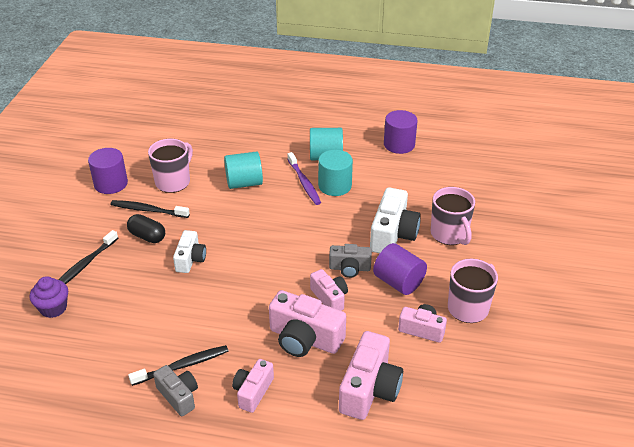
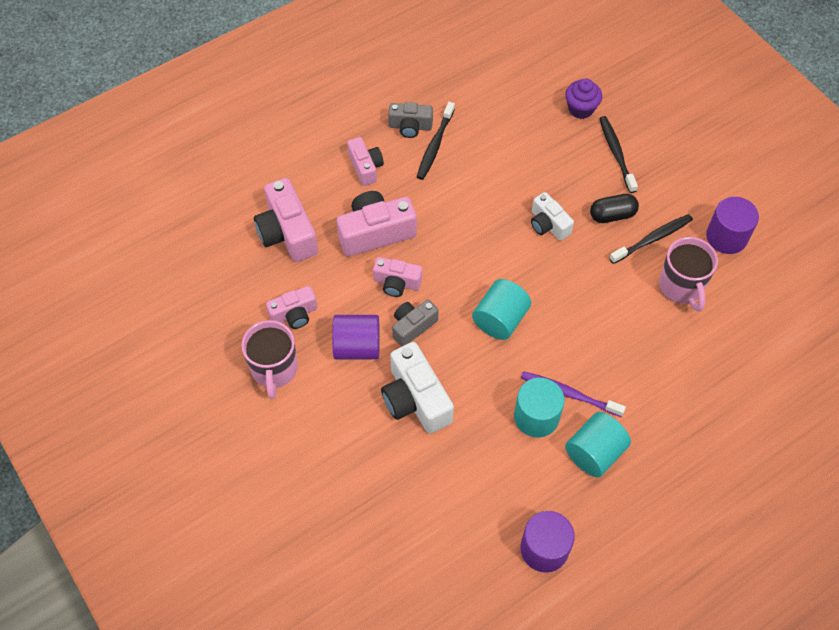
camera: 135 degrees right, 20 degrees up
turquoise cylinder [224,151,263,189] -> turquoise cylinder moved to [472,279,531,340]
pink mug [431,187,475,245] -> none

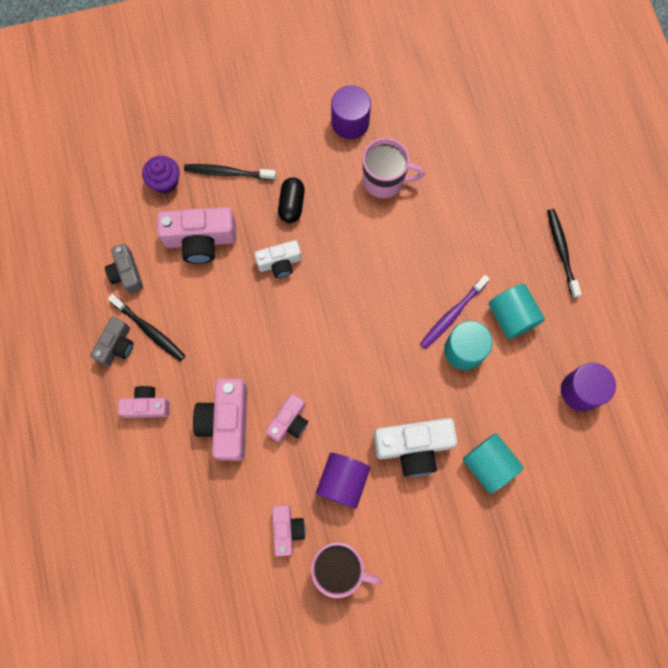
camera: 70 degrees left, 15 degrees up
pink camera [254,178,318,262] -> pink camera moved to [157,207,237,264]
grey camera [392,299,439,346] -> grey camera moved to [105,244,143,293]
turquoise cylinder [472,279,531,340] -> turquoise cylinder moved to [463,433,524,494]
black toothbrush [609,214,693,264] -> black toothbrush moved to [547,209,582,298]

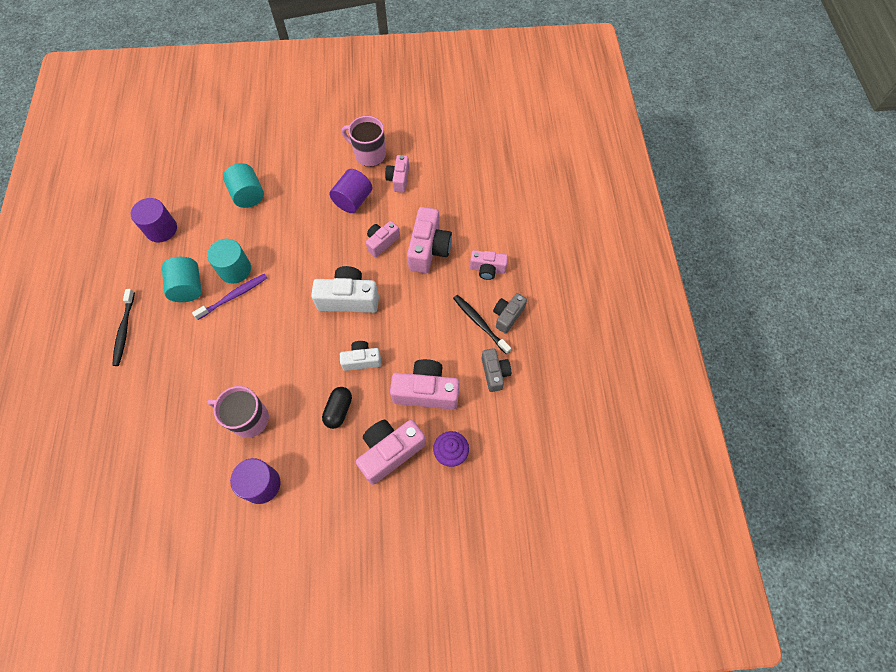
camera: 170 degrees left, 10 degrees down
black toothbrush [184,164,276,180] -> pink camera [356,420,426,485]
white camera [373,418,457,477] -> white camera moved to [311,266,379,313]

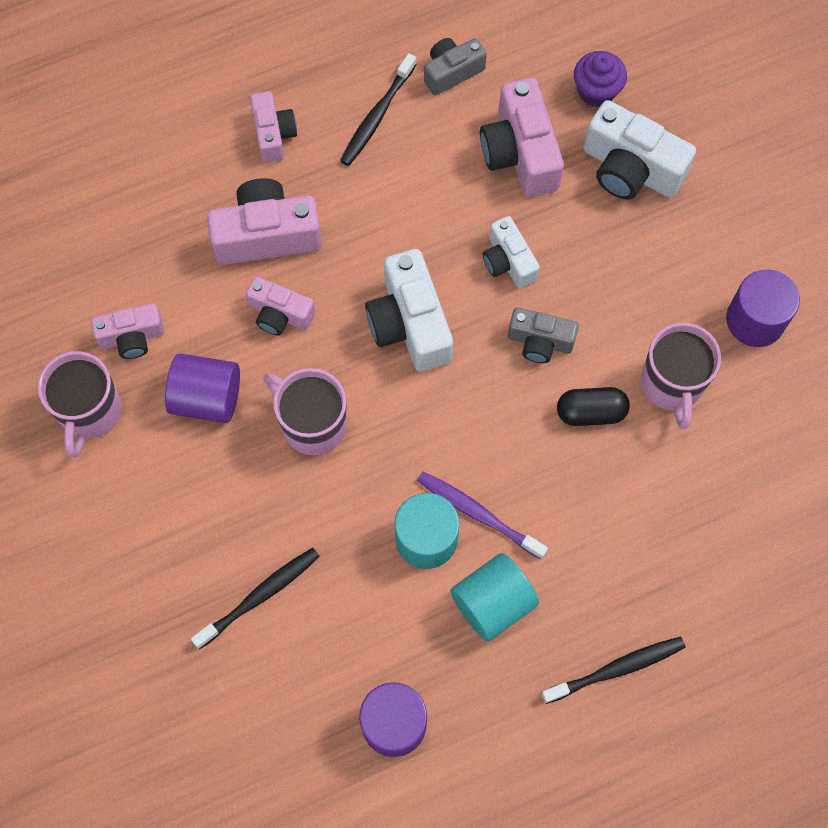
camera: 110 degrees left, 5 degrees up
turquoise cylinder [223,163,264,208] -> black toothbrush [191,548,320,650]
black capsule [322,387,352,429] -> black capsule moved to [557,387,630,426]
pink camera [356,420,426,485] -> white camera [583,100,696,200]
grey camera [493,293,527,334] -> grey camera moved to [508,308,579,363]
none -> pink mug [264,368,347,456]

